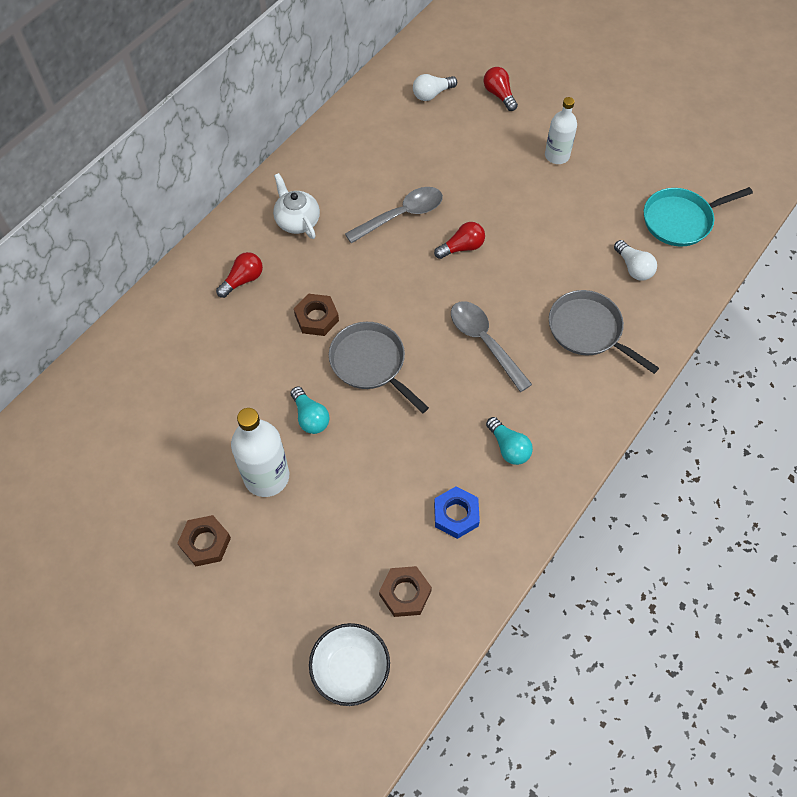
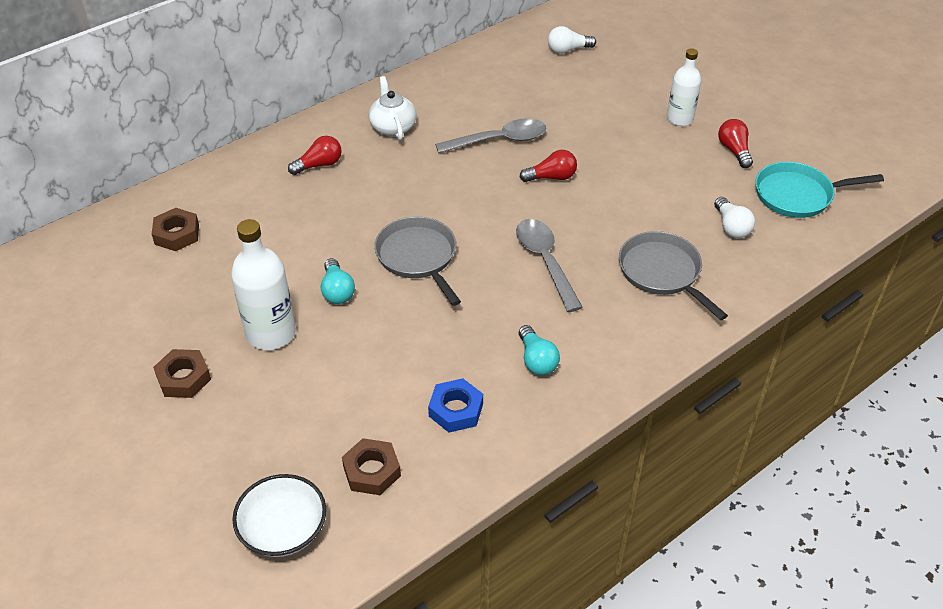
camera: 15 degrees right, 15 degrees down
brown nut [294,294,339,336] -> brown nut moved to [152,208,199,251]
red light bulb [484,67,518,111] -> red light bulb moved to [718,119,753,168]

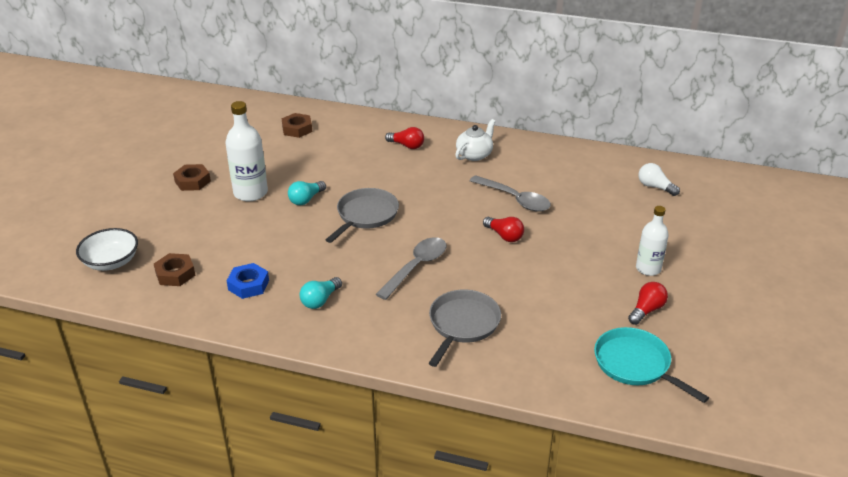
camera: 55 degrees right, 10 degrees down
white light bulb [714,197,755,238] -> none

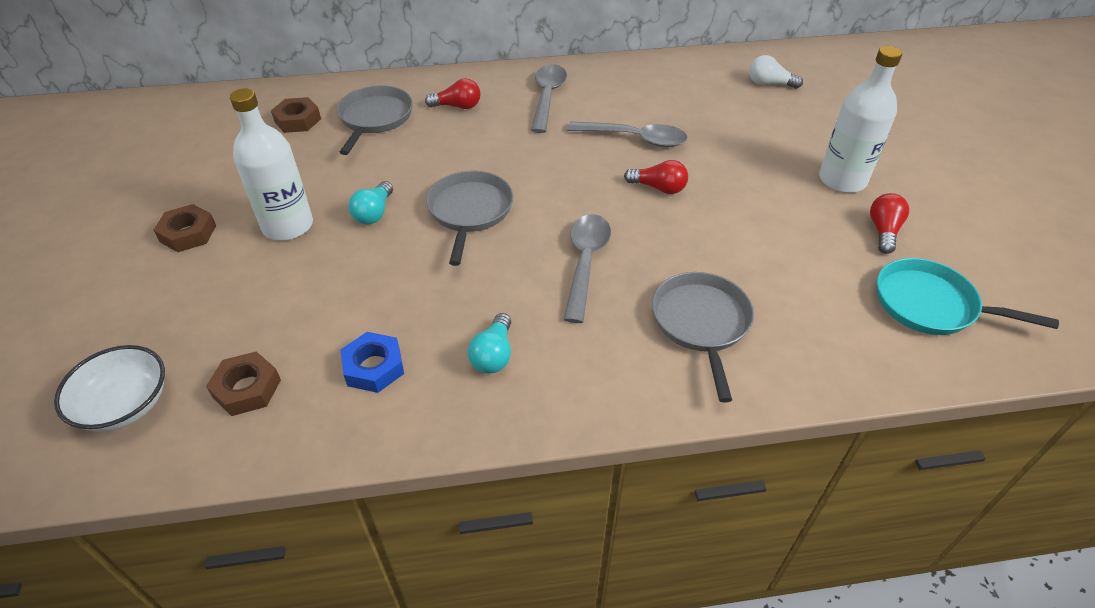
camera: 25 degrees left, 10 degrees up
white teapot [455,119,496,161] -> grey spoon [531,64,567,133]
white bottle [636,206,669,276] -> white bottle [819,46,902,193], size x1.51
none -> grey pan [336,85,413,155]

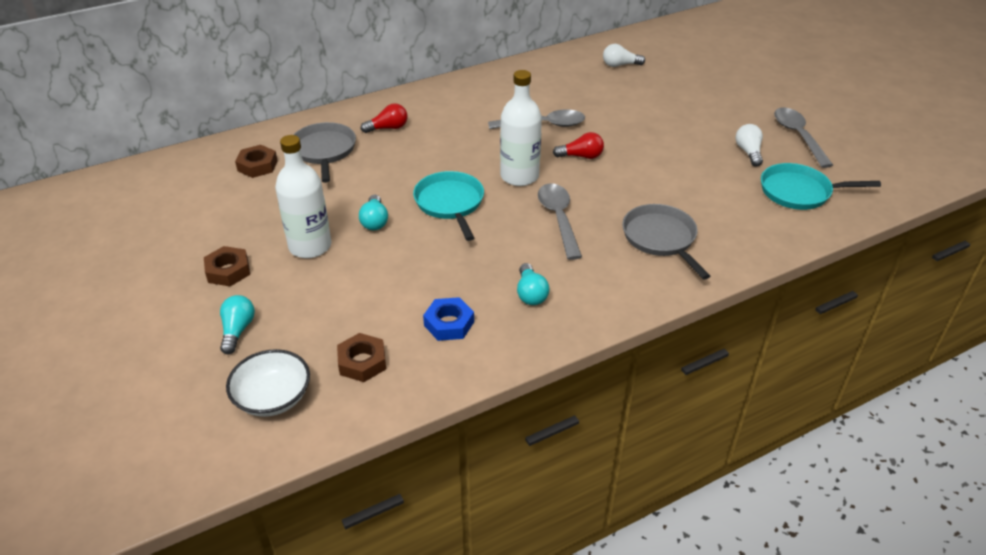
camera: 20 degrees left, 5 degrees down
grey pan [426,171,513,266] -> turquoise pan [413,171,484,241]
grey spoon [531,64,567,133] -> grey spoon moved to [774,108,833,168]
white bottle [819,46,902,193] -> white bottle moved to [500,70,542,186]
red light bulb [870,193,909,254] -> white light bulb [735,124,763,166]
none -> turquoise light bulb [220,295,255,354]

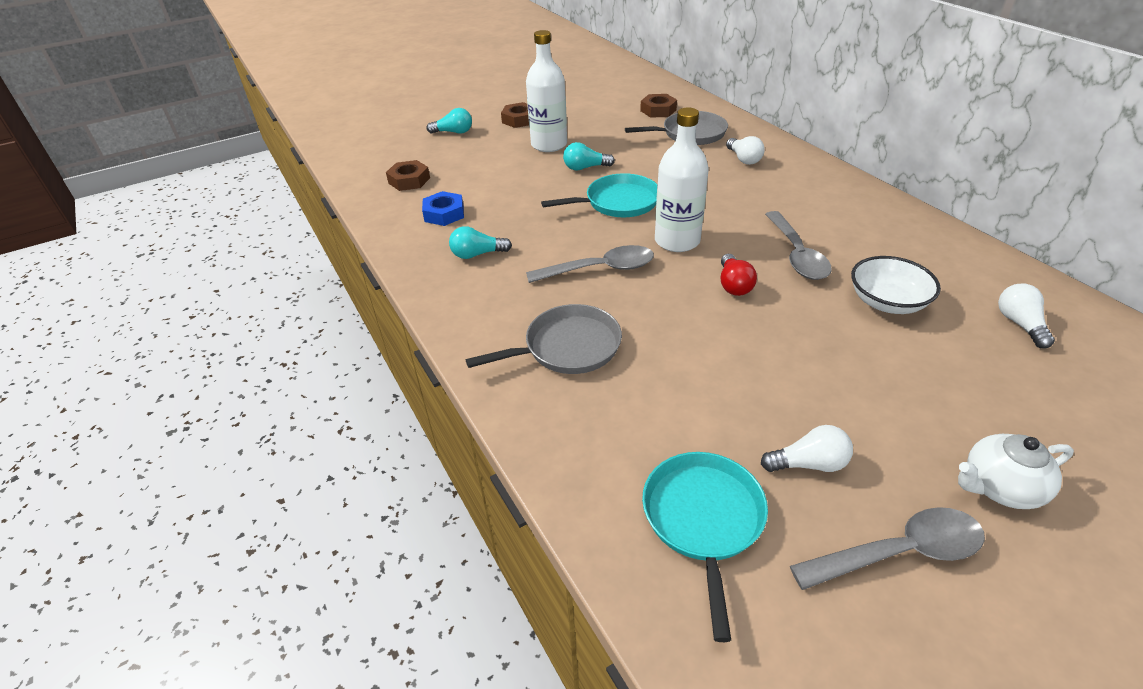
camera: 90 degrees right, 0 degrees up
white bowl [226,349,310,417] -> white bowl moved to [851,256,941,314]
red light bulb [361,103,407,133] -> white light bulb [726,136,765,165]
none -> white teapot [958,434,1074,509]

